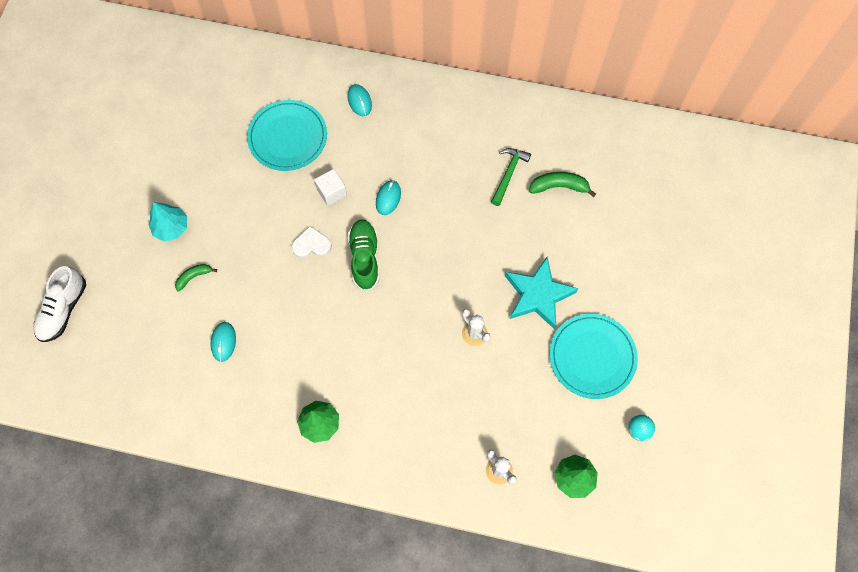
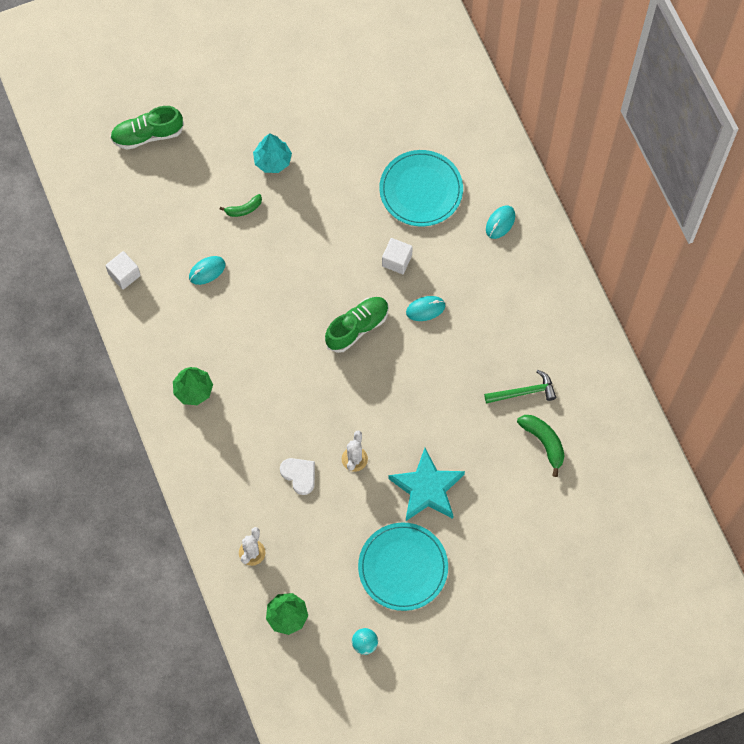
camera: 55 degrees right, 0 degrees up
white shoe [33,266,86,342] -> green shoe [110,106,184,150]
green banana [175,264,217,292] -> green banana turned 135 degrees clockwise [219,194,262,217]
white heart [291,226,332,258] -> white heart moved to [280,458,315,495]
none -> white cube [105,251,141,290]

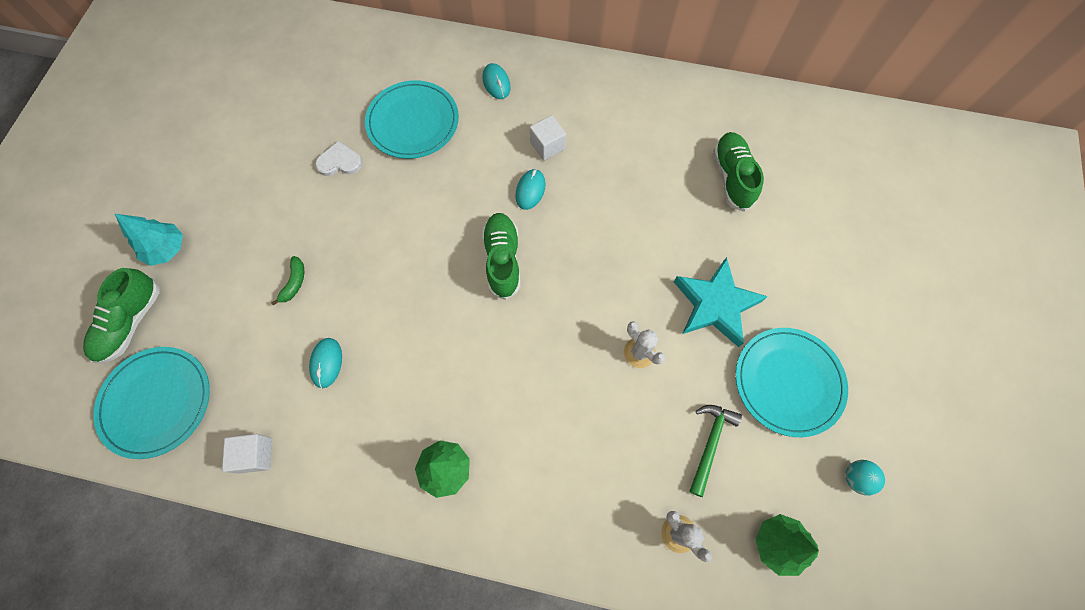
camera: 55 degrees left, 0 degrees up
turquoise tree [253,133,292,173] -> turquoise tree moved to [115,214,183,266]
white heart [280,458,315,495] -> white heart moved to [315,141,362,176]
white cube [382,238,413,274] -> white cube moved to [530,115,566,161]
green hammer [484,370,556,404] -> green hammer moved to [689,405,742,497]
green banana [517,415,565,477] -> green shoe [713,132,764,212]
none -> turquoise plate [93,347,210,459]

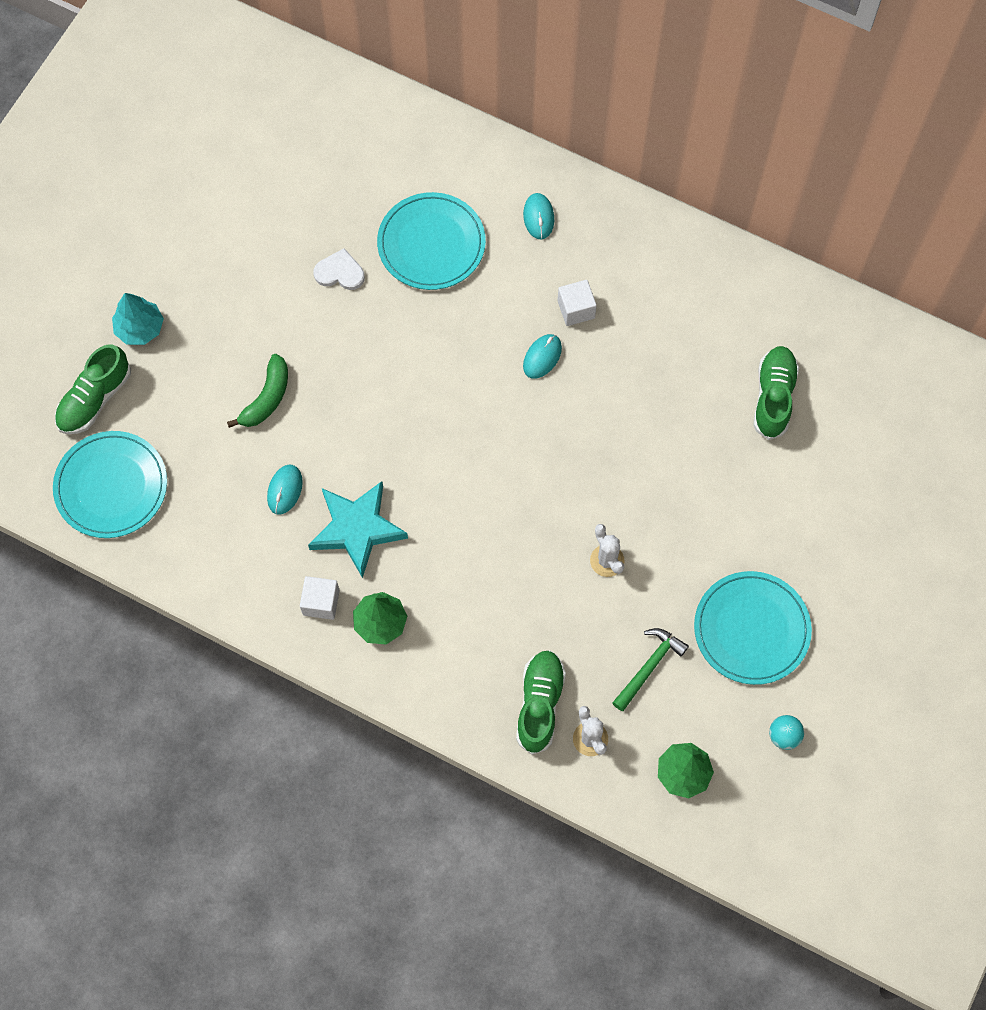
camera: 15 degrees right, 0 degrees up
white cube [222,434,272,474] -> white cube moved to [300,576,340,620]
green banana [271,256,304,305] -> green banana [227,354,288,428], size x1.55
green shoe [482,213,520,300] -> green shoe moved to [516,650,566,755]
turquoise star [674,257,768,347] -> turquoise star moved to [308,481,408,578]

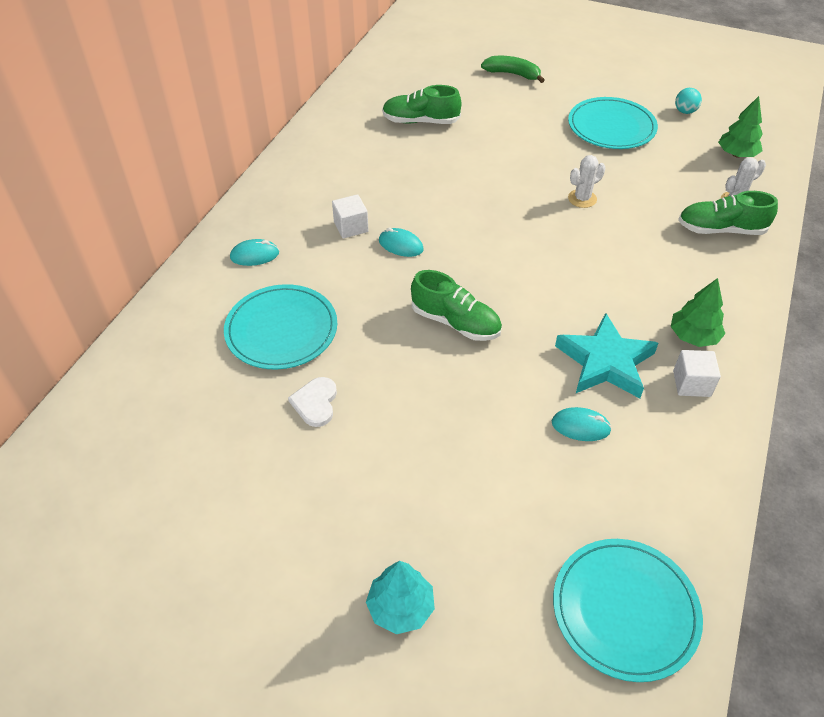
camera: 95 degrees left, 20 degrees down
green shoe [55,344,131,434] -> green shoe moved to [411,270,502,341]
green banana [227,354,288,428] -> green banana moved to [481,56,545,83]
green hammer [613,628,689,711] -> none

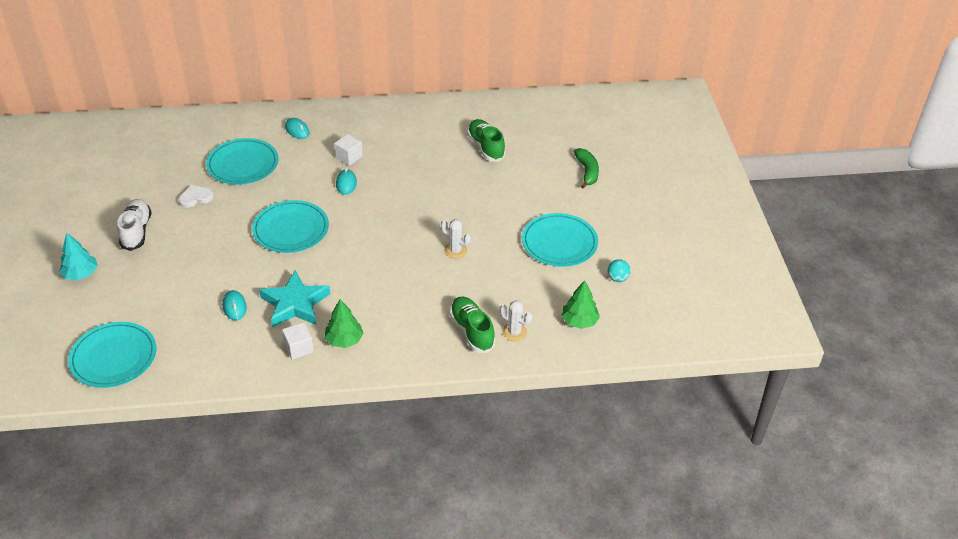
camera: 60 degrees right, 5 degrees down
green shoe [411,270,502,341] -> turquoise plate [252,200,329,253]
none -> white shoe [117,199,152,251]

